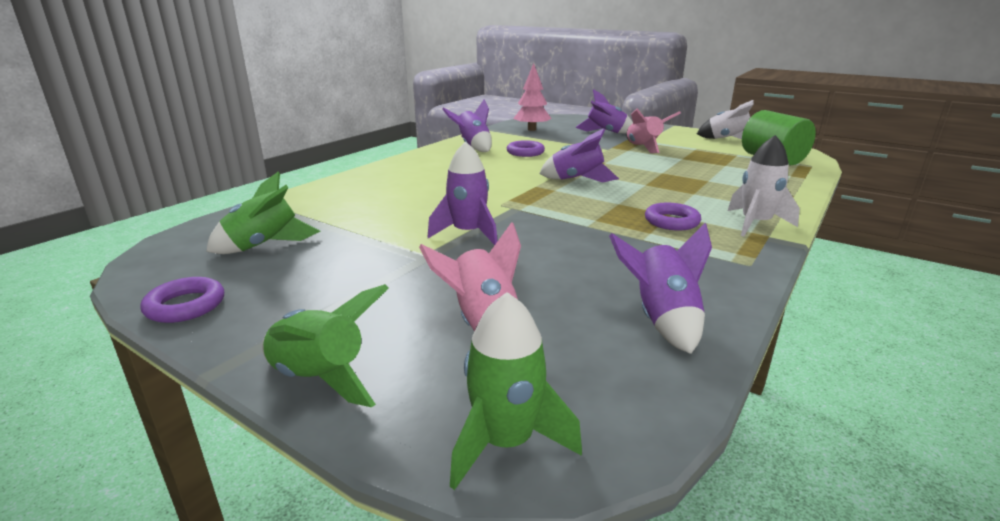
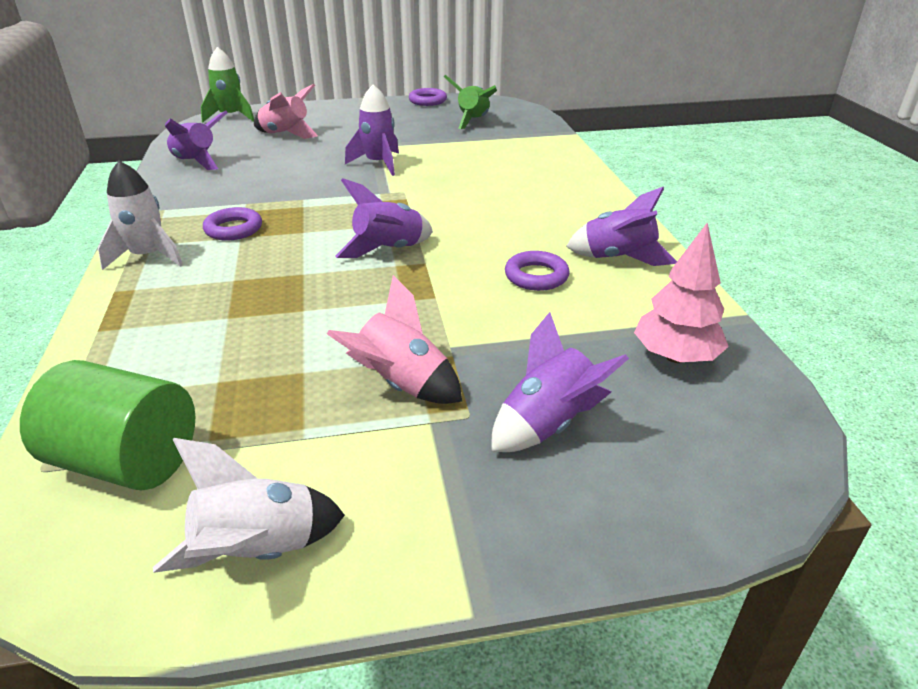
camera: 135 degrees right, 10 degrees up
green rocket [262,284,388,407] -> none

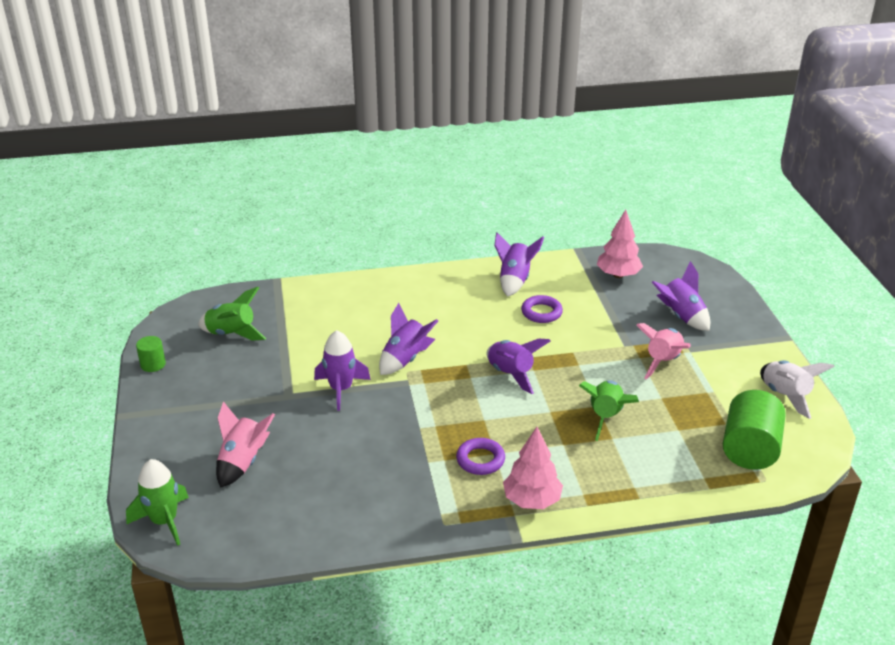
camera: 90 degrees left, 0 degrees up
white rocket [98,161,183,270] -> pink tree [503,427,563,509]
purple rocket [165,111,228,170] -> purple rocket moved to [379,303,438,375]
purple ring [409,88,447,106] -> green cylinder [136,336,166,372]
none -> green rocket [579,380,639,441]

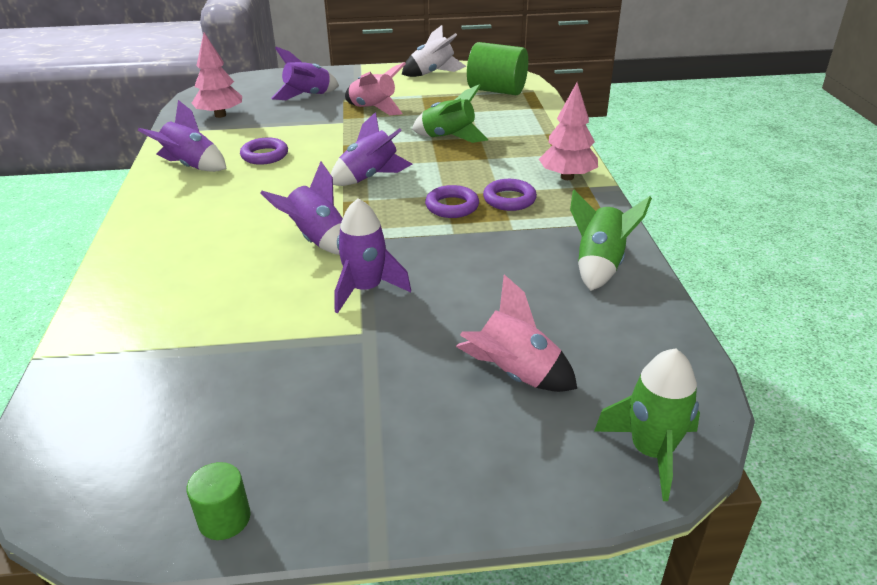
camera: 85 degrees left, 0 degrees up
green rocket [198,287,266,341] -> green rocket moved to [570,190,652,291]
none -> purple ring [425,185,479,218]

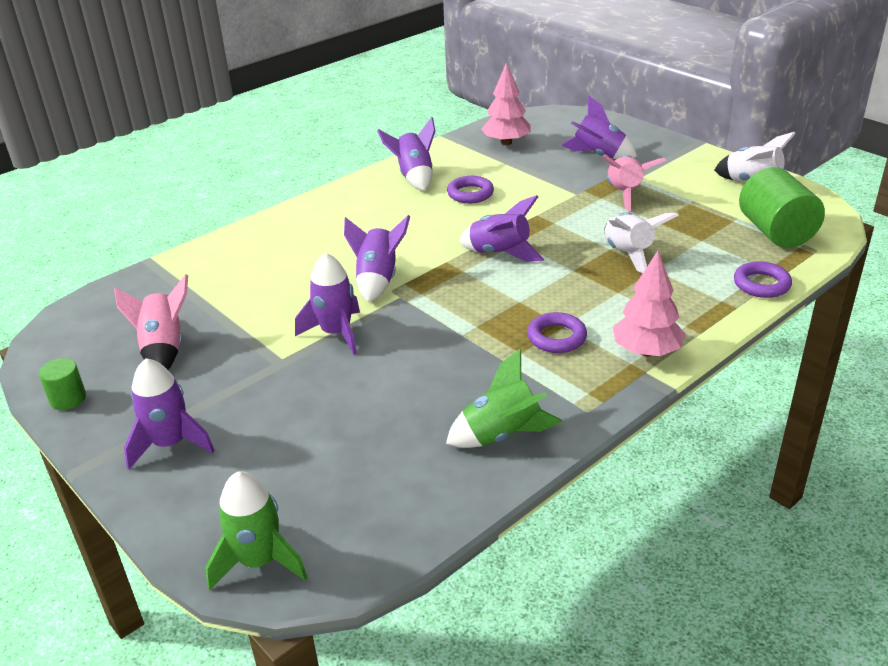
camera: 55 degrees right, 0 degrees up
green rocket [412,84,489,143] -> white rocket [604,213,679,274]
purple ring [425,185,479,218] -> purple ring moved to [734,261,792,298]
pink rocket [456,274,577,392] -> pink rocket moved to [114,274,188,370]
none -> purple rocket [124,358,215,469]

